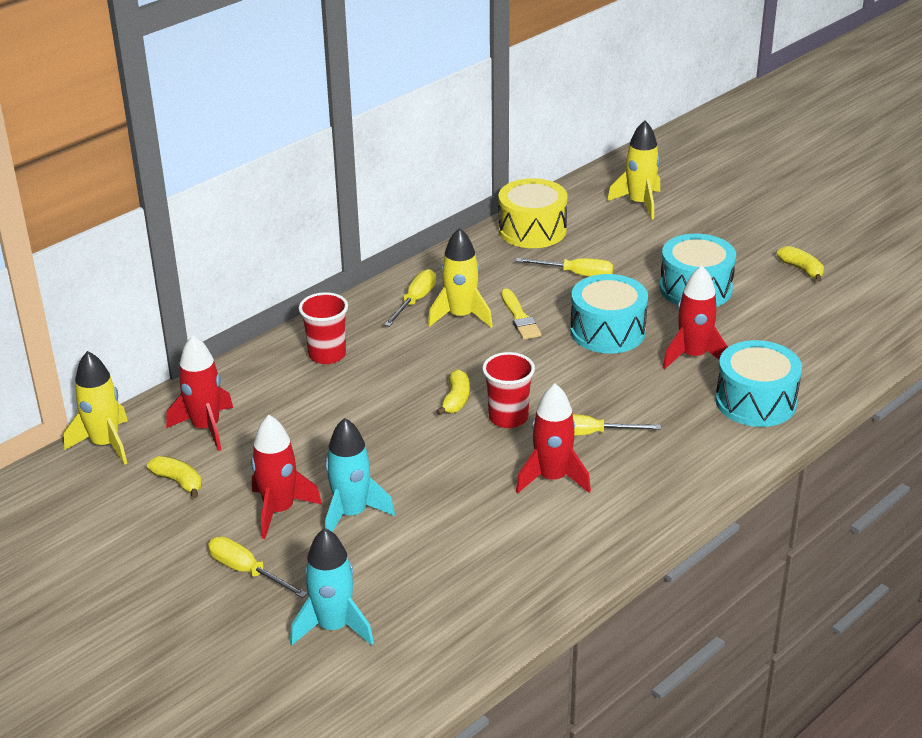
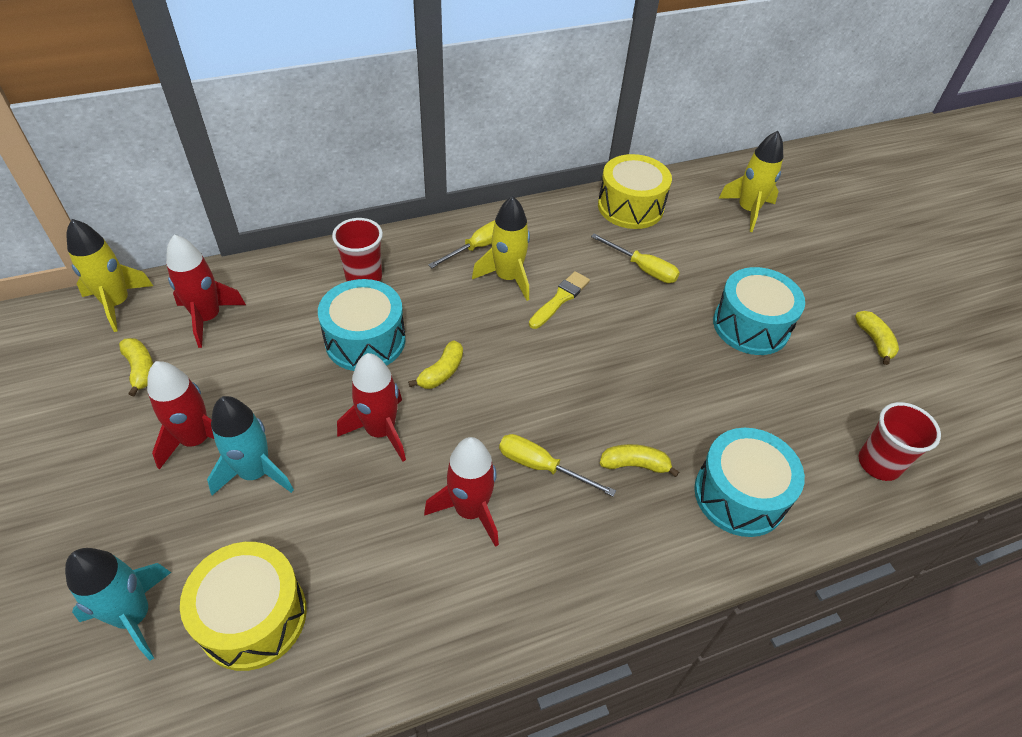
camera: 20 degrees right, 15 degrees up
yellow screwdriver [208,537,308,598] -> none
red cup [482,352,535,428] -> red cup moved to [859,402,941,481]
yellow brush [501,288,541,340] -> yellow brush turned 150 degrees counterclockwise [529,271,590,329]
turquoise drum [570,274,648,353] -> turquoise drum moved to [318,279,405,371]
red rocket [663,266,728,369] -> red rocket moved to [337,353,406,462]
none -> yellow drum [180,542,307,671]
none -> yellow banana [600,444,679,477]

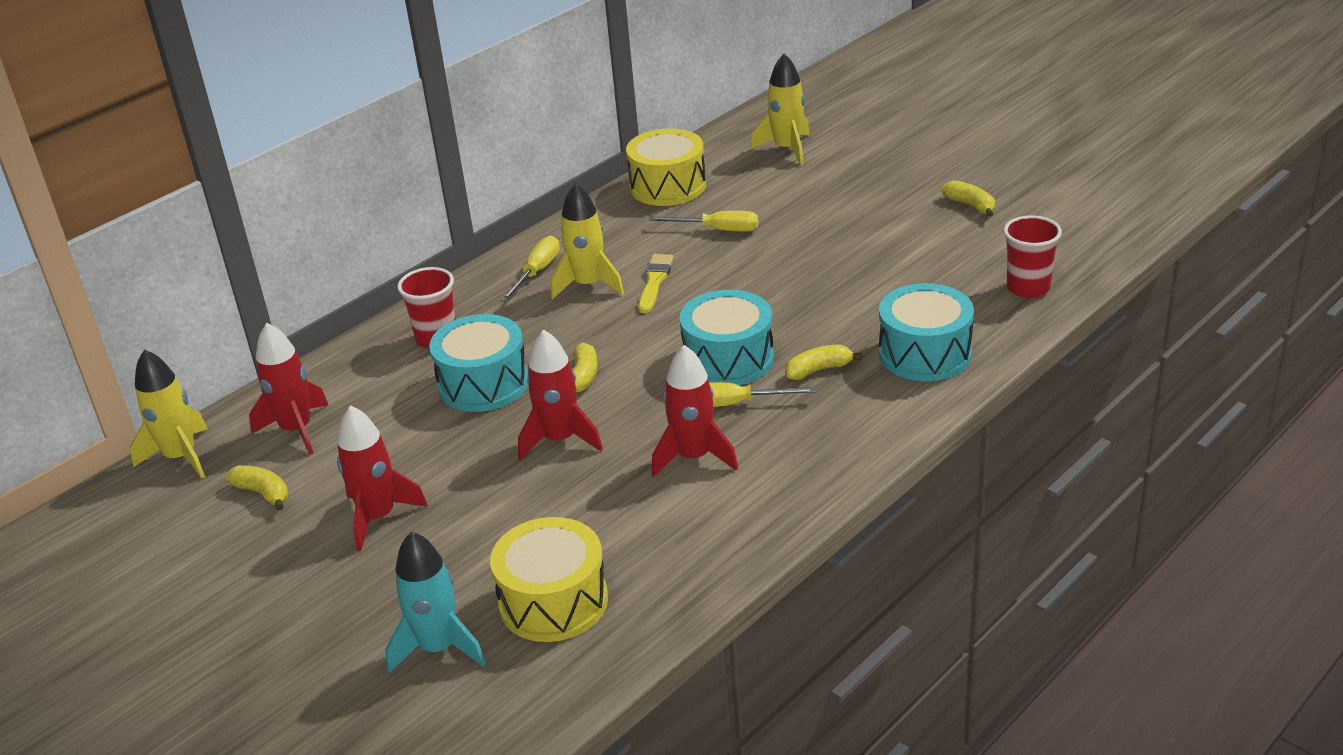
camera: 20 degrees left, 15 degrees down
turquoise rocket [207,396,294,495] -> none
turquoise drum [713,267,805,355] -> turquoise drum moved to [679,290,774,385]

